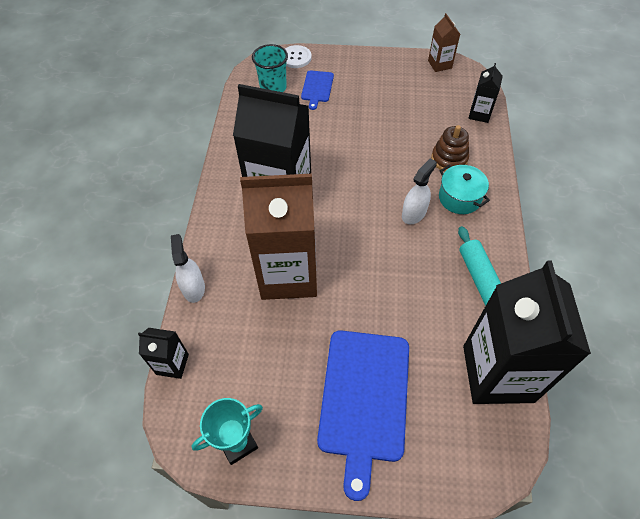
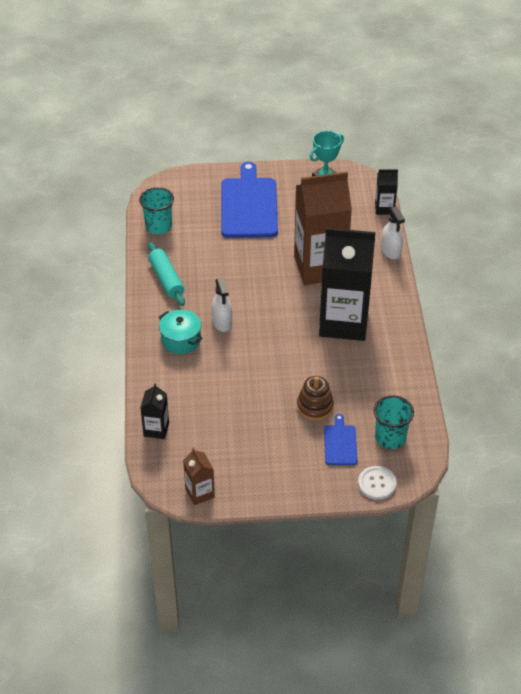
camera: 170 degrees right, 10 degrees down
white spray bottle [402,159,437,224] -> white spray bottle turned 45 degrees counterclockwise [212,278,232,332]
brown stacking toy [431,125,469,172] -> brown stacking toy moved to [297,376,334,421]
black carton [463,261,591,404] -> turquoise cup [139,187,174,235]

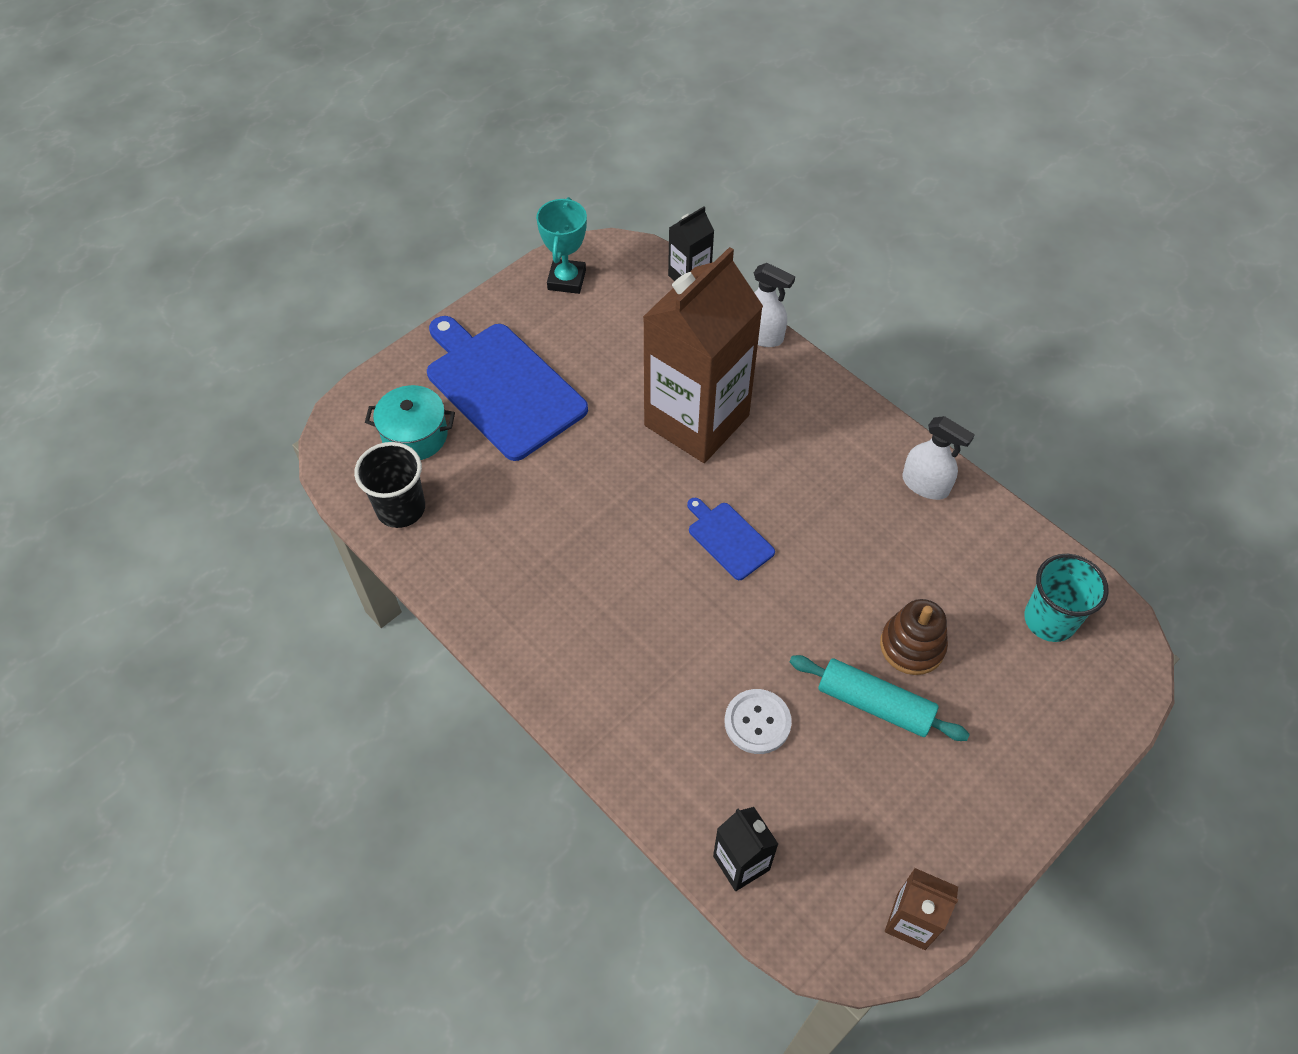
camera: 40 degrees left, 10 degrees up
turquoise cup [139,187,174,235] -> black cup [354,442,425,528]
turquoise rolling pin [148,242,185,306] -> turquoise rolling pin moved to [790,655,970,741]
turquoise pot [158,310,203,354] -> turquoise pot moved to [365,385,455,460]
white spray bottle [212,278,232,332] -> white spray bottle moved to [902,416,975,500]
black carton [319,228,375,341] -> none
blue cutting board [324,414,358,465] -> blue cutting board moved to [687,498,775,580]
white button [358,466,396,500] -> white button moved to [725,689,792,754]

